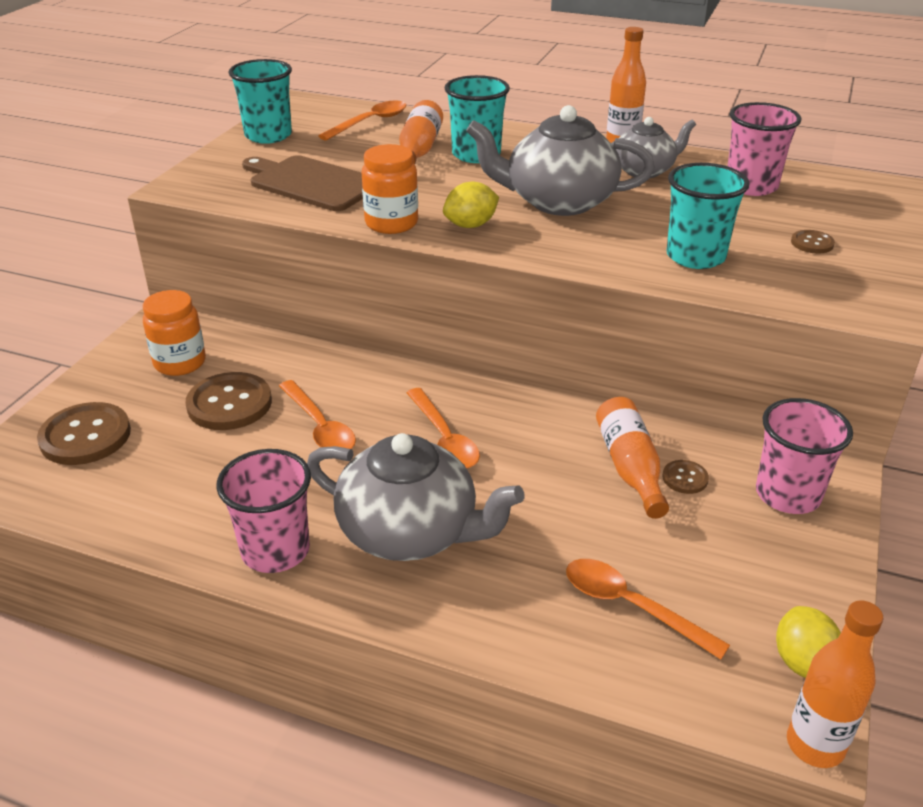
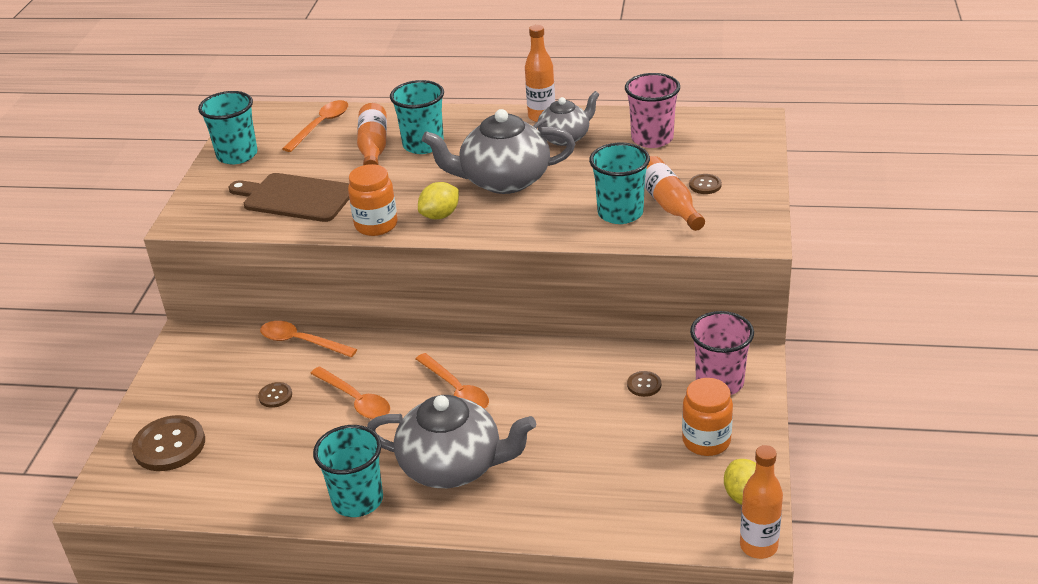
camera: 10 degrees left, 0 degrees up
orange jar [143,290,206,376] -> orange jar moved to [682,378,733,456]
brown button [186,372,272,430] -> brown button [258,382,292,408], size x0.49
pink cup [216,449,311,573] -> turquoise cup [313,425,383,517]
orange spoon [566,559,730,659] -> orange spoon moved to [260,321,357,358]
orange bottle [596,397,669,519] -> orange bottle moved to [645,156,705,231]

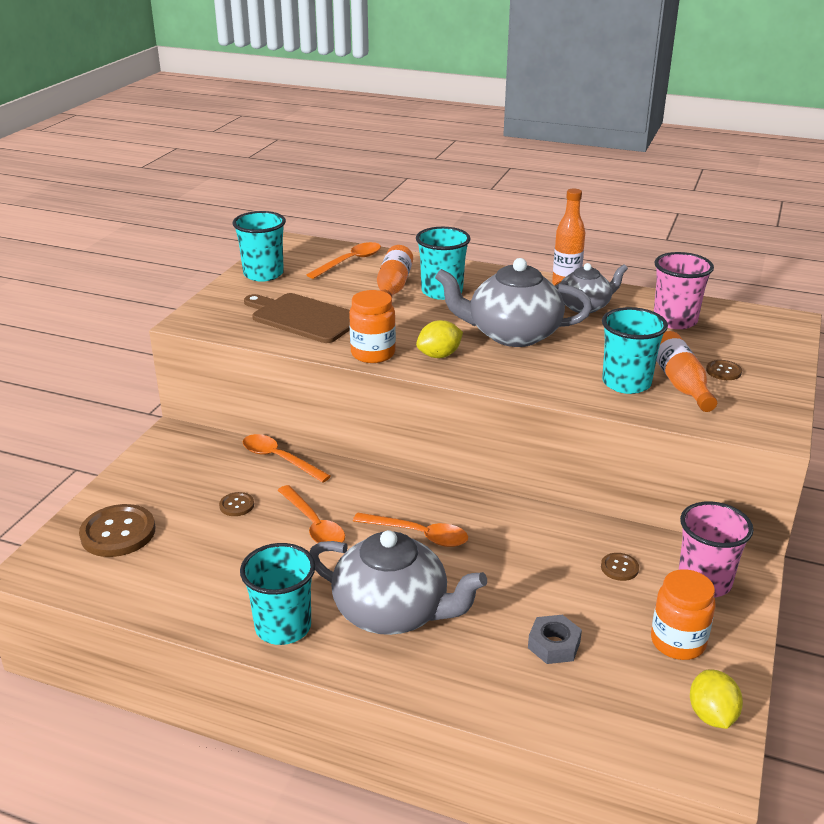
camera: 10 degrees right, 5 degrees down
orange spoon [416,353,489,409] -> orange spoon turned 45 degrees counterclockwise [353,513,468,547]
orange bottle [740,445,783,559] -> none
none -> grey nut [528,615,582,664]

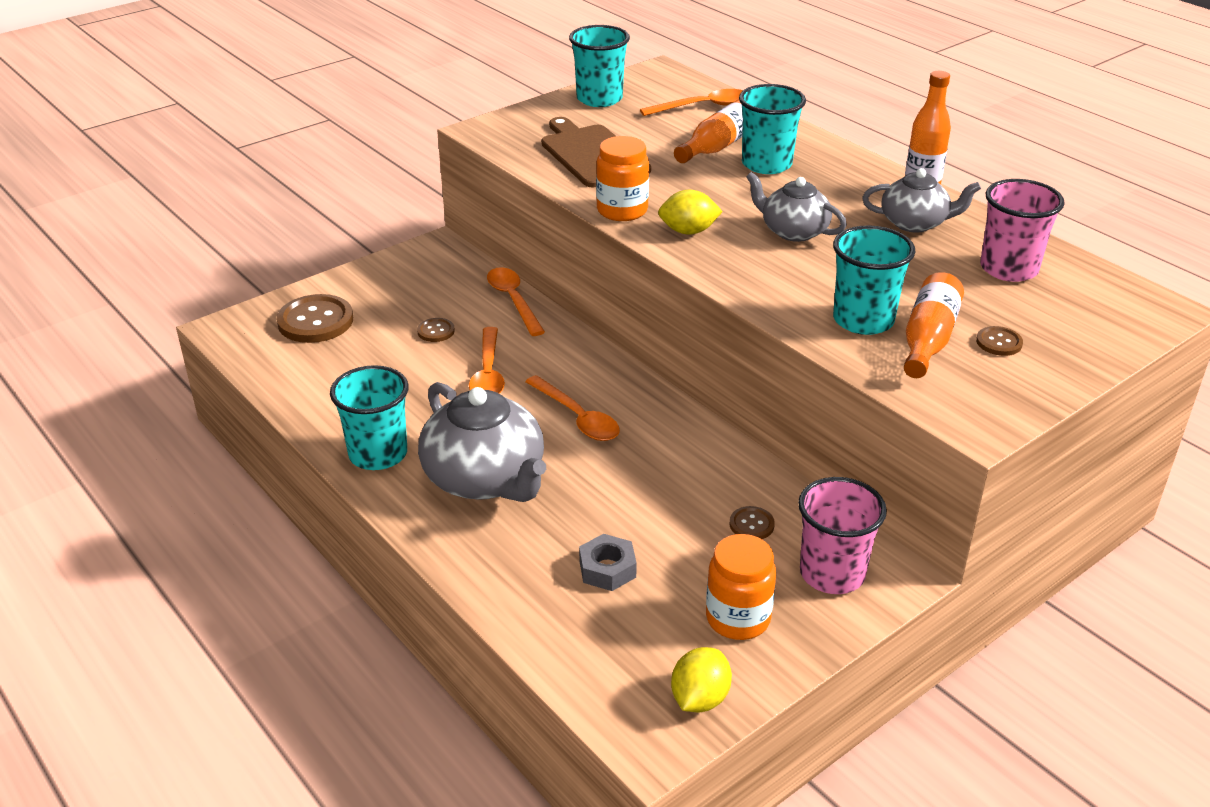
camera: 30 degrees right, 5 degrees up
grey teapot [435,258,592,347] -> grey teapot [746,172,847,242], size x0.60

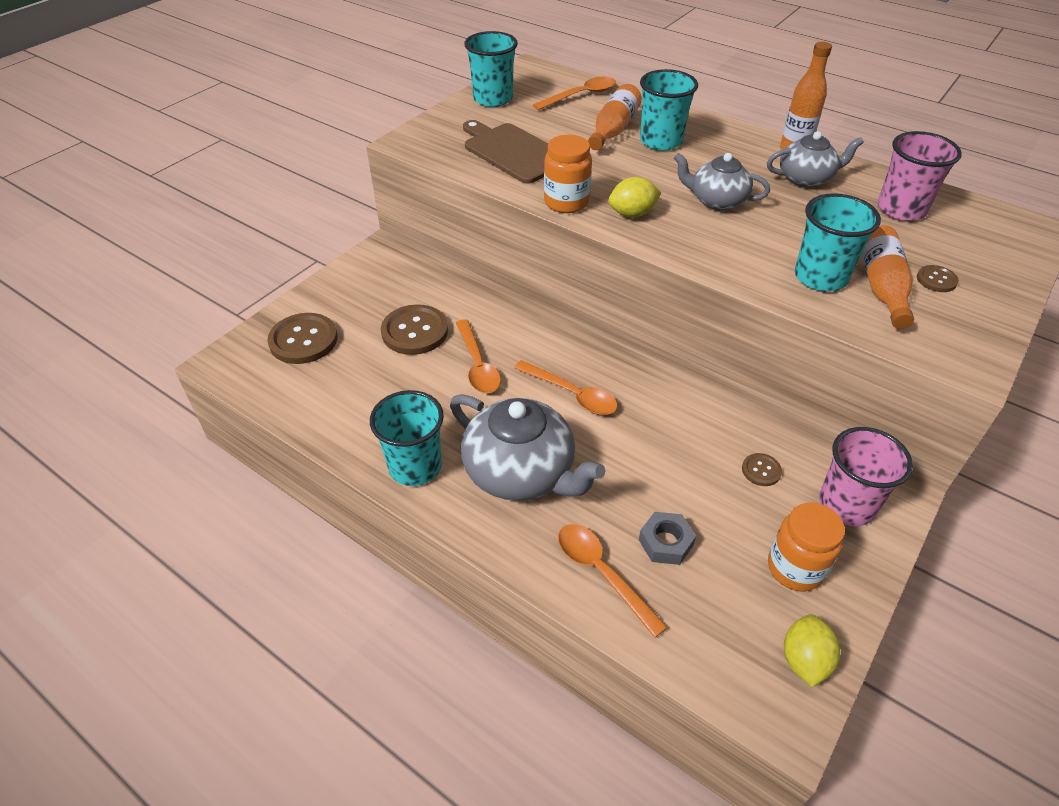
camera: 15 degrees left, 10 degrees up
brown button [417,318,455,342] -> brown button [381,304,448,355], size x2.04
orange spoon [487,267,545,336] -> orange spoon moved to [558,524,667,638]

